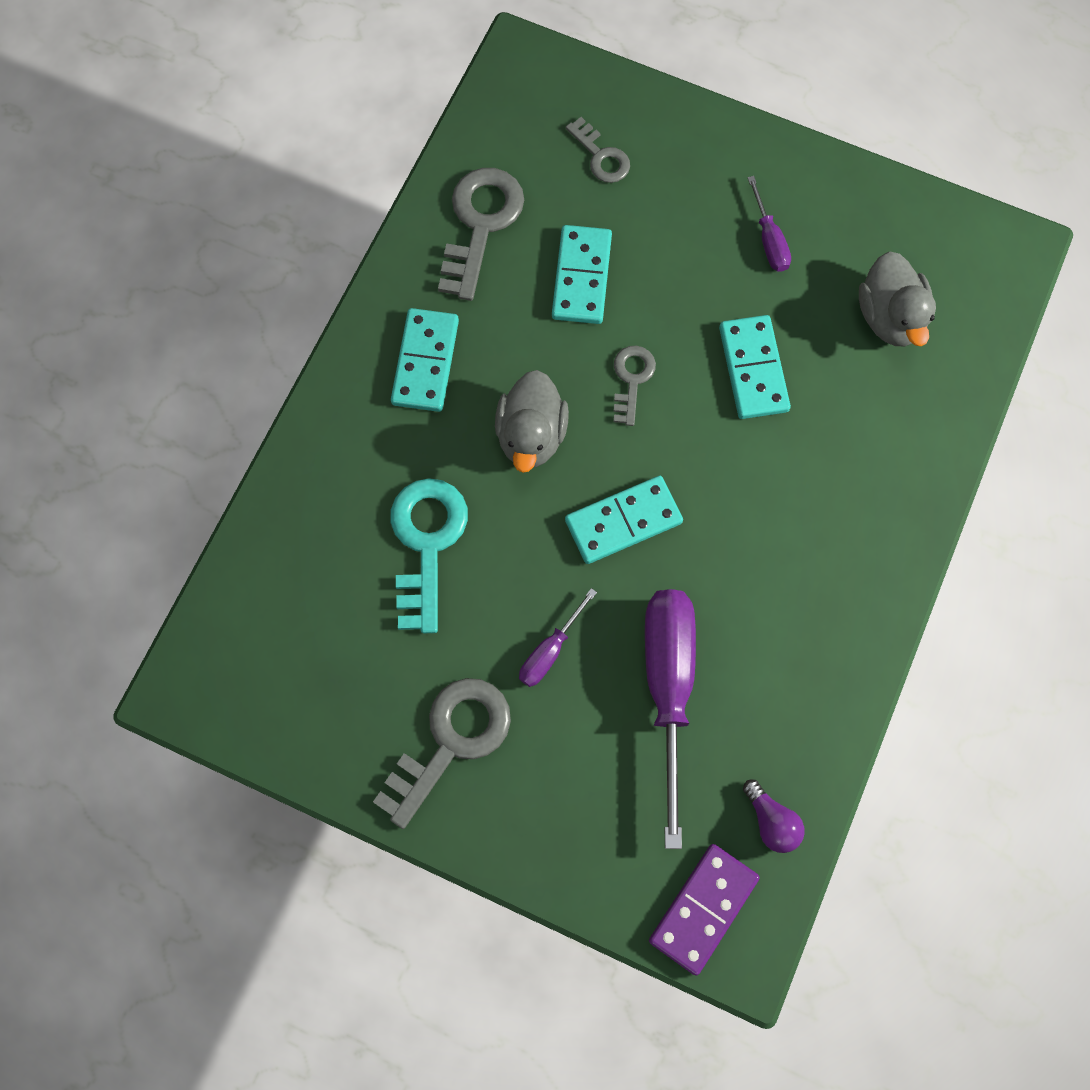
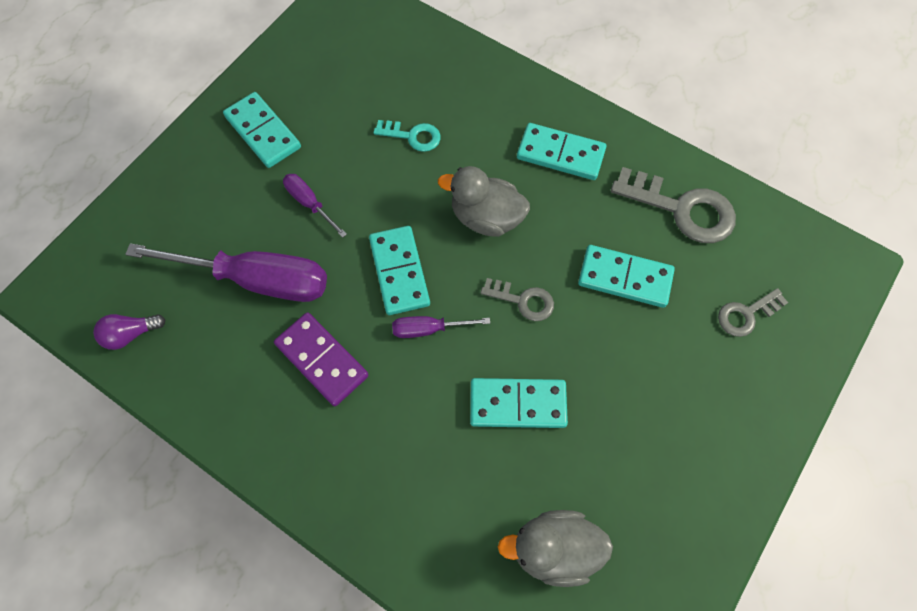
camera: 100 degrees right, 5 degrees down
grey key [373,678,511,829] -> turquoise domino [223,92,301,168]
turquoise key [390,478,468,633] -> turquoise key [373,120,441,152], size x0.56
purple domino [649,844,760,976] -> purple domino moved to [274,312,369,406]
purple screwdriver [748,176,791,272] -> purple screwdriver moved to [392,316,490,338]

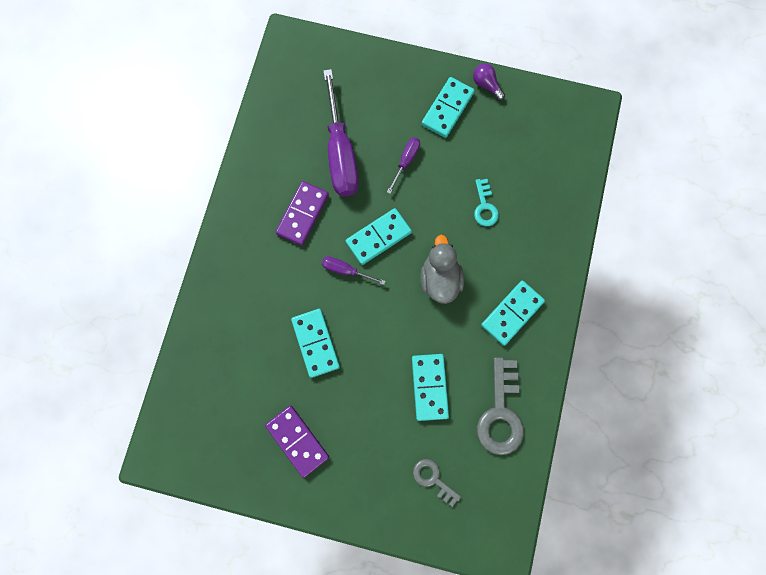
camera: 70 degrees right, 10 degrees up
purple light bulb [93,314,165,350] -> purple light bulb moved to [473,64,505,100]
purple screwdriver [392,316,490,338] -> purple screwdriver turned 45 degrees counterclockwise [322,256,386,285]
grey key [481,278,554,321] -> none
grey duck [498,510,613,587] -> none
turquoise domino [517,123,606,180] -> turquoise domino turned 45 degrees clockwise [481,281,545,346]
none -> purple domino [265,406,329,478]

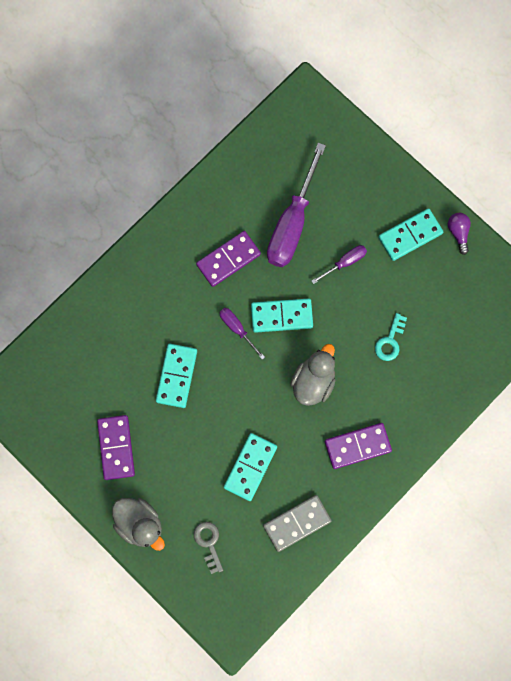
camera: 30 degrees right, 0 degrees up
grey key [477,357,524,455] -> grey domino [263,495,332,552]
turquoise domino [481,281,545,346] -> purple domino [325,423,392,469]
none -> grey duck [112,498,165,551]

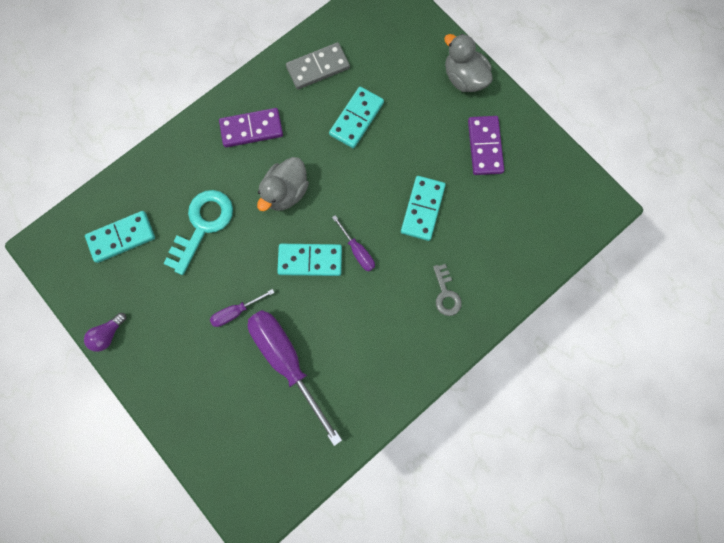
camera: 175 degrees left, 0 degrees up
grey key [194,522,223,574] -> grey key moved to [433,264,462,316]
purple domino [196,231,261,287] -> none
purple screwdriver [267,143,326,267] -> purple screwdriver turned 60 degrees counterclockwise [248,310,342,446]
turquoise key [375,313,407,361] -> turquoise key [163,190,233,275], size x1.78
turquoise domino [378,208,443,261] -> turquoise domino moved to [85,211,155,263]
purple light bulb [448,213,471,255] -> purple light bulb turned 45 degrees clockwise [84,313,127,352]

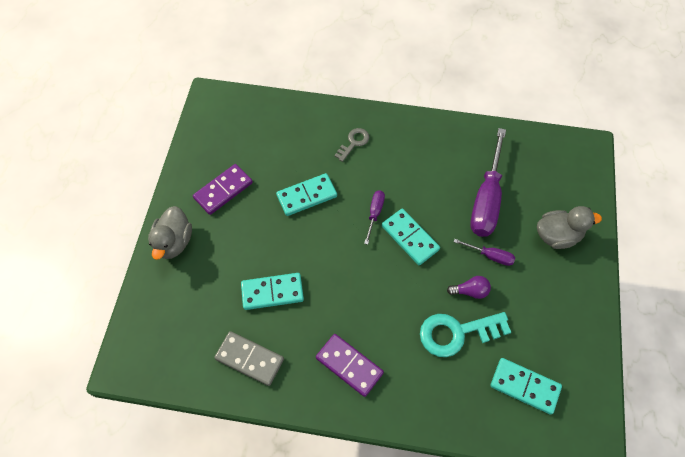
camera: 130 degrees left, 15 degrees down
purple light bulb [84,313,127,352] -> purple light bulb moved to [447,276,491,299]
grey duck [257,157,309,211] -> grey duck moved to [537,206,602,249]

